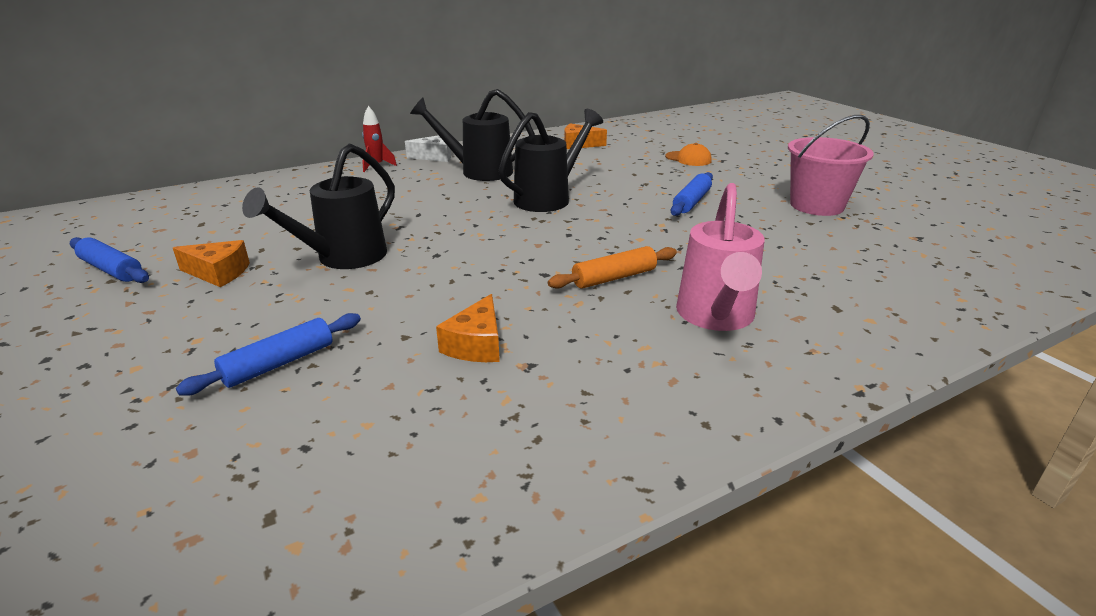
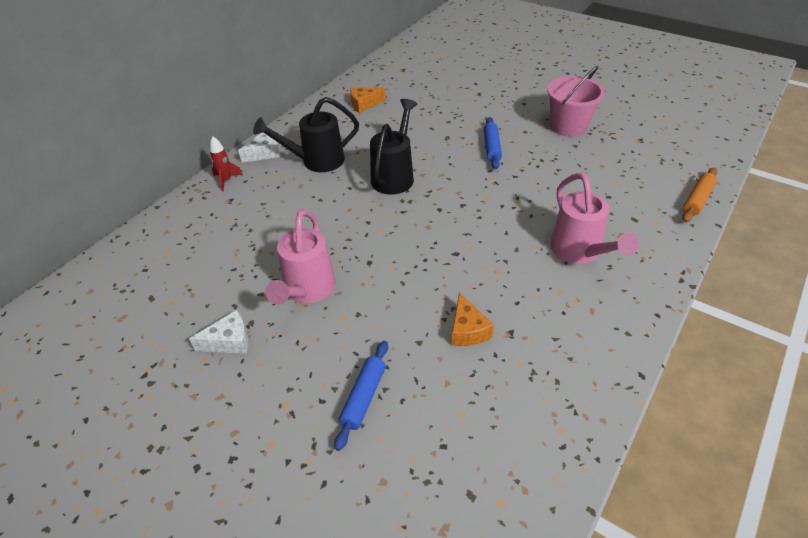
camera: 25 degrees left, 15 degrees up
blue rolling pin [70,237,149,283] -> none
orange cheese [173,240,250,287] -> white cheese [189,310,249,354]
black watering can [242,144,395,269] -> pink watering can [265,209,336,305]
orange rolling pin [548,246,677,289] -> orange rolling pin moved to [682,168,717,223]
orange cap [665,143,712,166] -> none

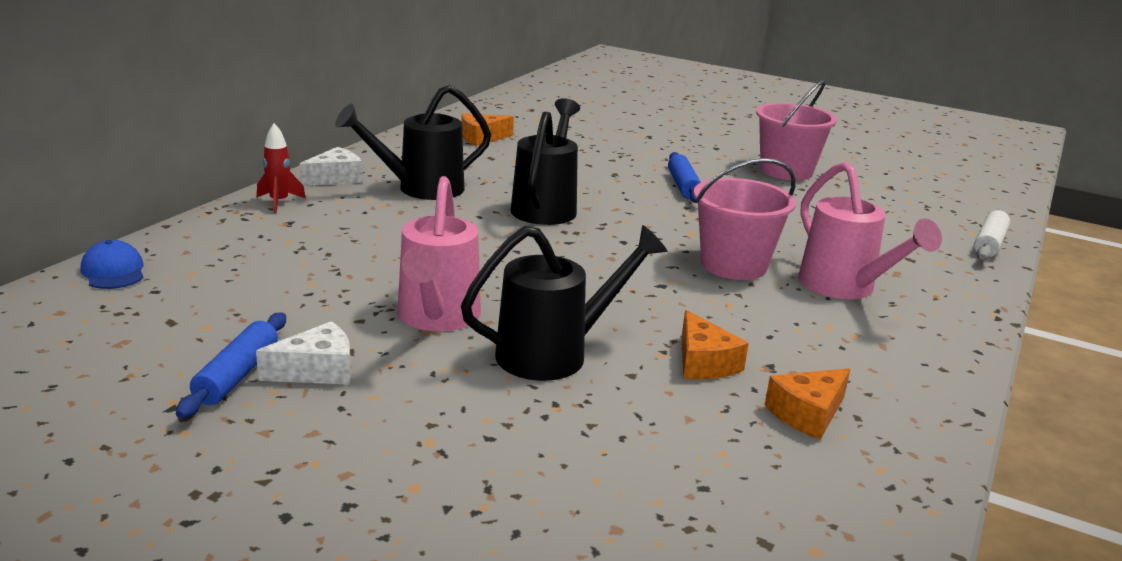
camera: 10 degrees left, 20 degrees down
blue rolling pin [334,341,388,451] -> blue rolling pin moved to [176,313,286,419]
orange rolling pin [682,168,717,223] -> white rolling pin [974,209,1010,260]
none -> blue cap [81,240,143,289]
none -> black watering can [461,225,668,381]
none -> pink bucket [693,158,796,280]
none -> orange cheese [765,368,850,440]

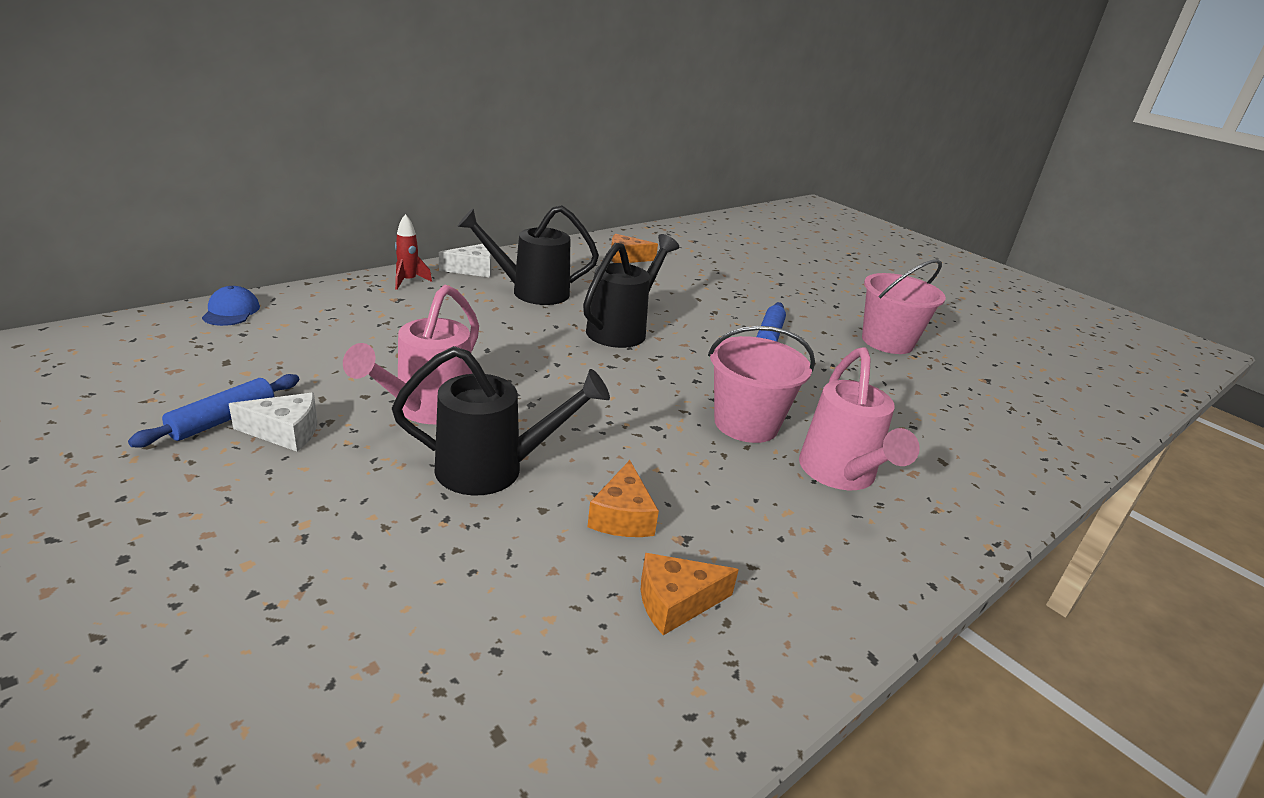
camera: 20 degrees right, 5 degrees up
white rolling pin [974,209,1010,260] -> none

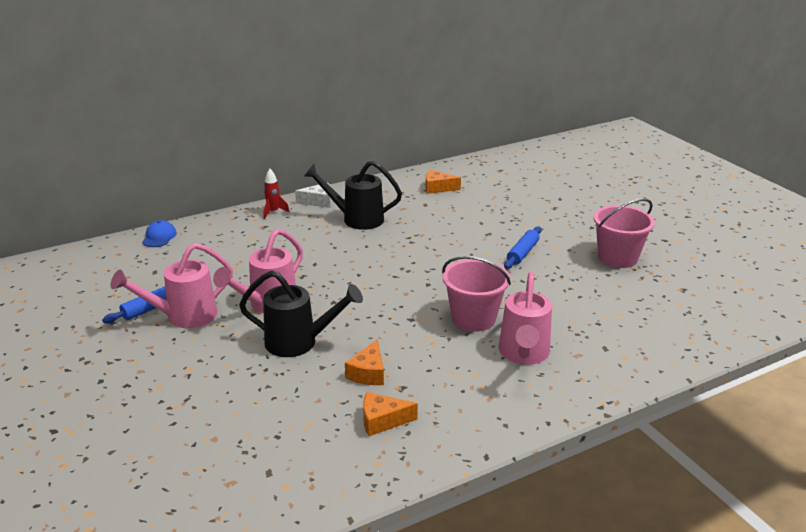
camera: 15 degrees right, 0 degrees up
white cheese [229,393,317,452] -> pink watering can [111,243,233,328]
black watering can [583,234,679,348] -> none

